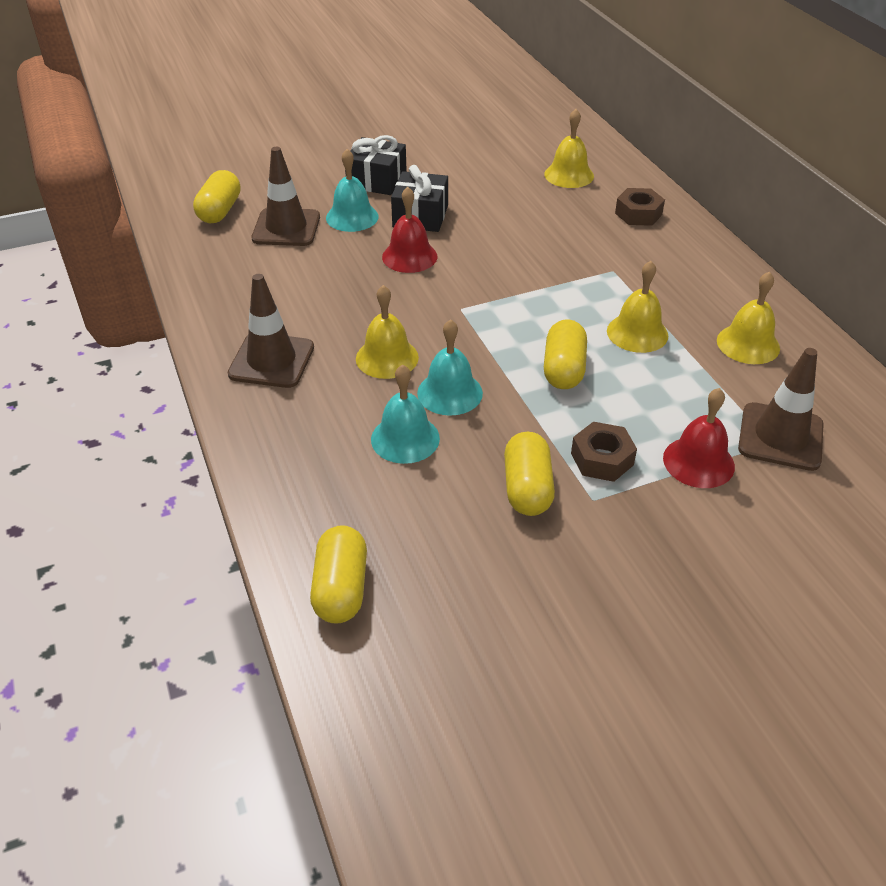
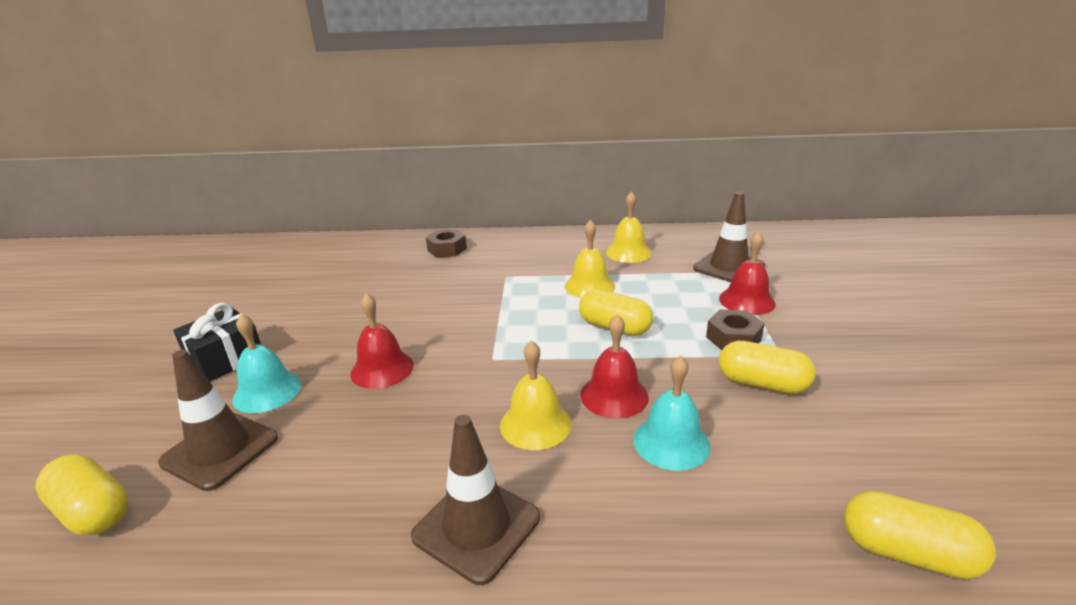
camera: 65 degrees left, 15 degrees down
black gift [391,165,448,232] -> none
turquoise bell [417,319,483,416] -> red bell [581,314,649,419]
yellow bell [544,109,594,188] -> none

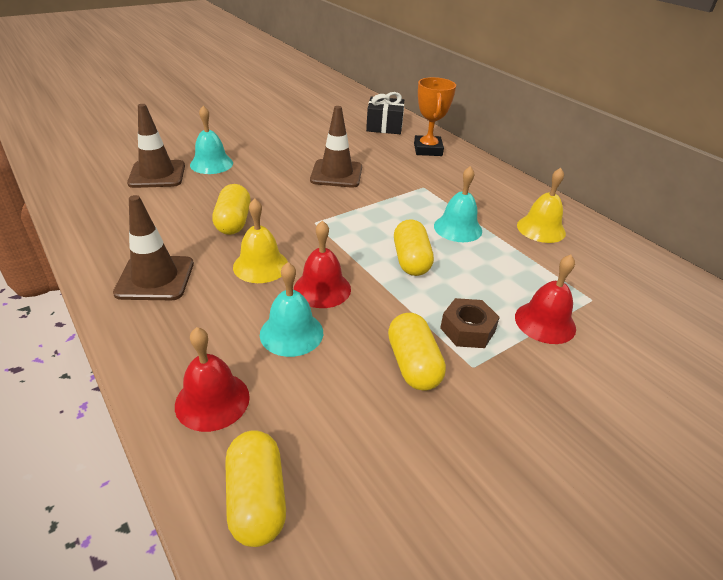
camera: 50 degrees right, 10 degrees up
yellow capsule [35,454,128,535] -> yellow capsule moved to [212,184,251,235]
black gift [173,303,261,381] -> black gift moved to [366,92,404,134]
red bell [350,293,414,389] -> red bell moved to [175,327,250,432]
brown nut [426,229,467,257] -> orange trophy [414,77,456,156]
yellow bell [565,220,615,298] -> turquoise bell [434,166,482,242]
brown traffic cone [693,192,765,282] -> brown traffic cone moved to [310,106,362,188]

